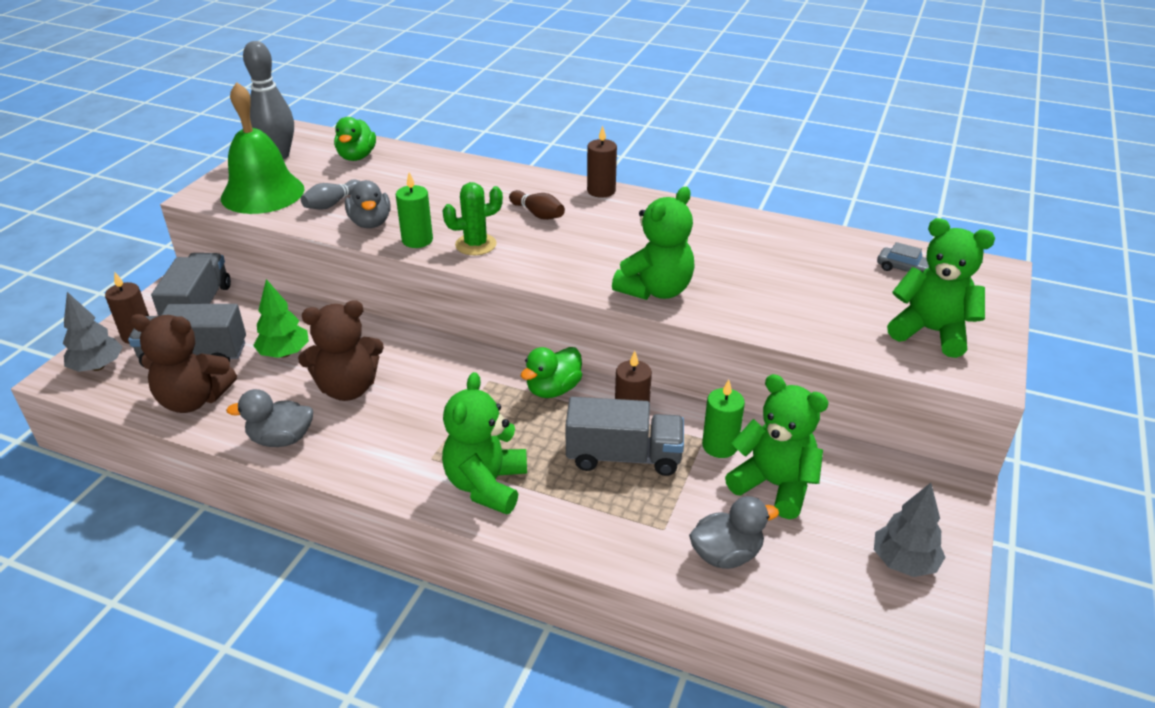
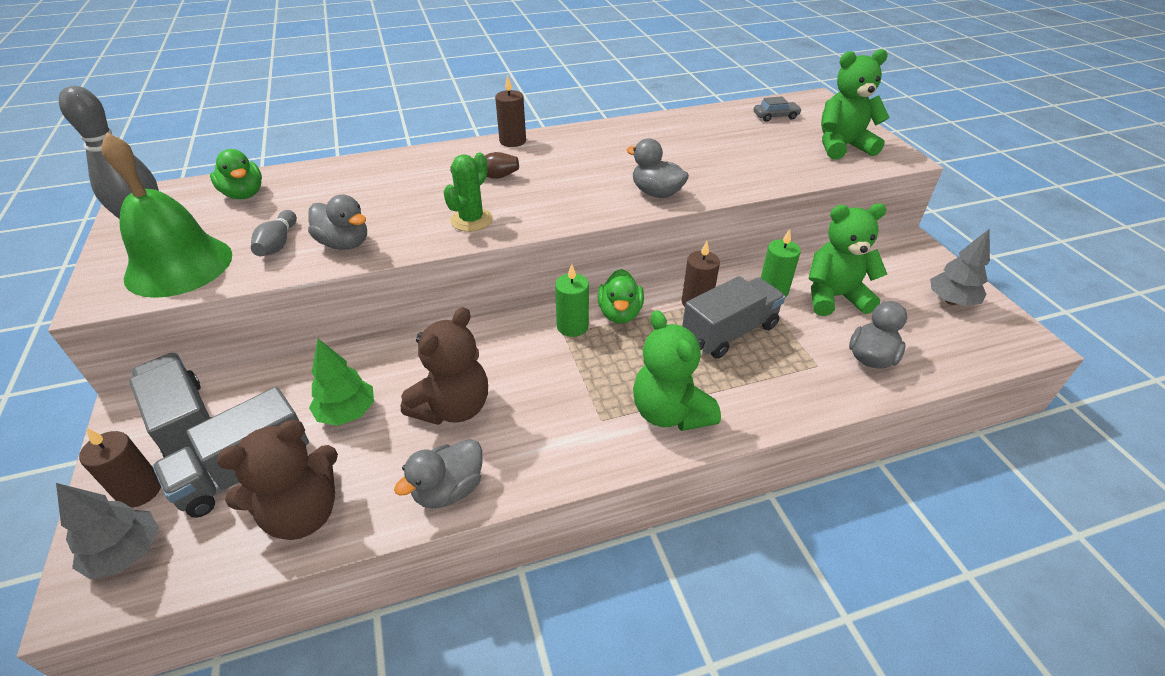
camera: 40 degrees left, 5 degrees up
green candle [396,172,433,248] -> green candle moved to [555,264,589,337]
green teddy bear [612,187,695,300] -> grey duck [627,138,689,198]

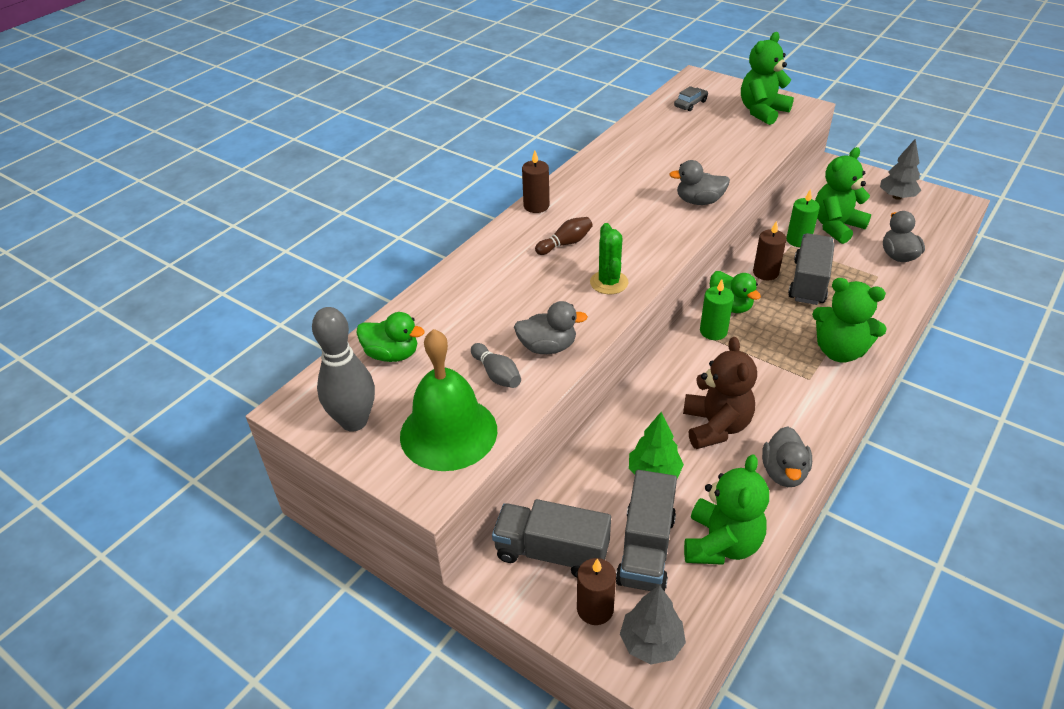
camera: 35 degrees left, 0 degrees up
brown teddy bear [216,420,338,540] -> green teddy bear [684,454,769,565]

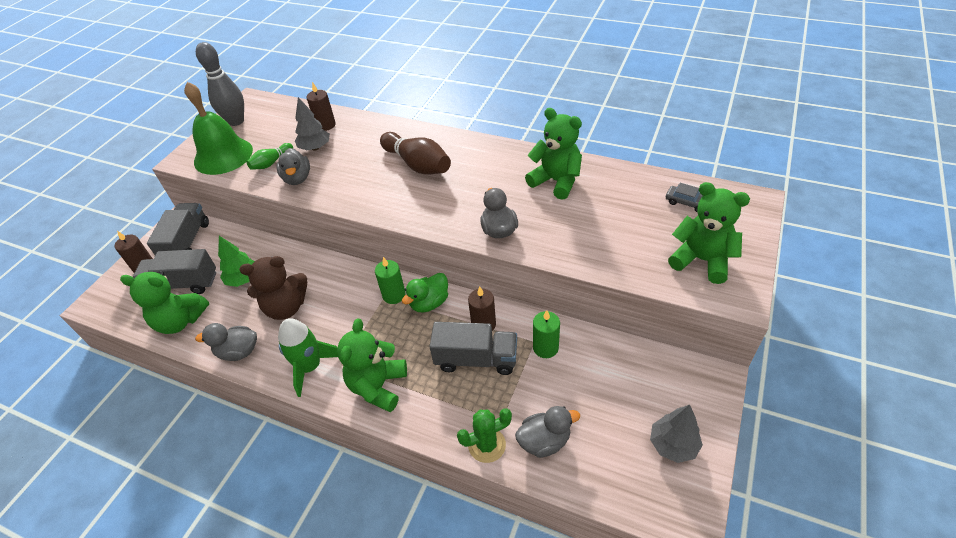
camera: 80 degrees right, 5 degrees up
green duck [356,312,425,362] -> none
grey bowling pin [471,343,521,388] -> green bowling pin [247,143,293,170]
brown candle [522,150,549,213] -> brown candle moved to [307,82,336,131]
brown bowling pin [535,217,593,255] -> brown bowling pin [380,132,451,175], size x1.82
green cactus [590,223,628,294] -> green cactus moved to [457,408,512,463]
grey tree [620,585,686,664] -> grey tree moved to [295,97,330,151]
green teddy bear [815,147,871,244] -> green teddy bear moved to [525,108,582,200]
none -> green rocket [278,318,338,397]

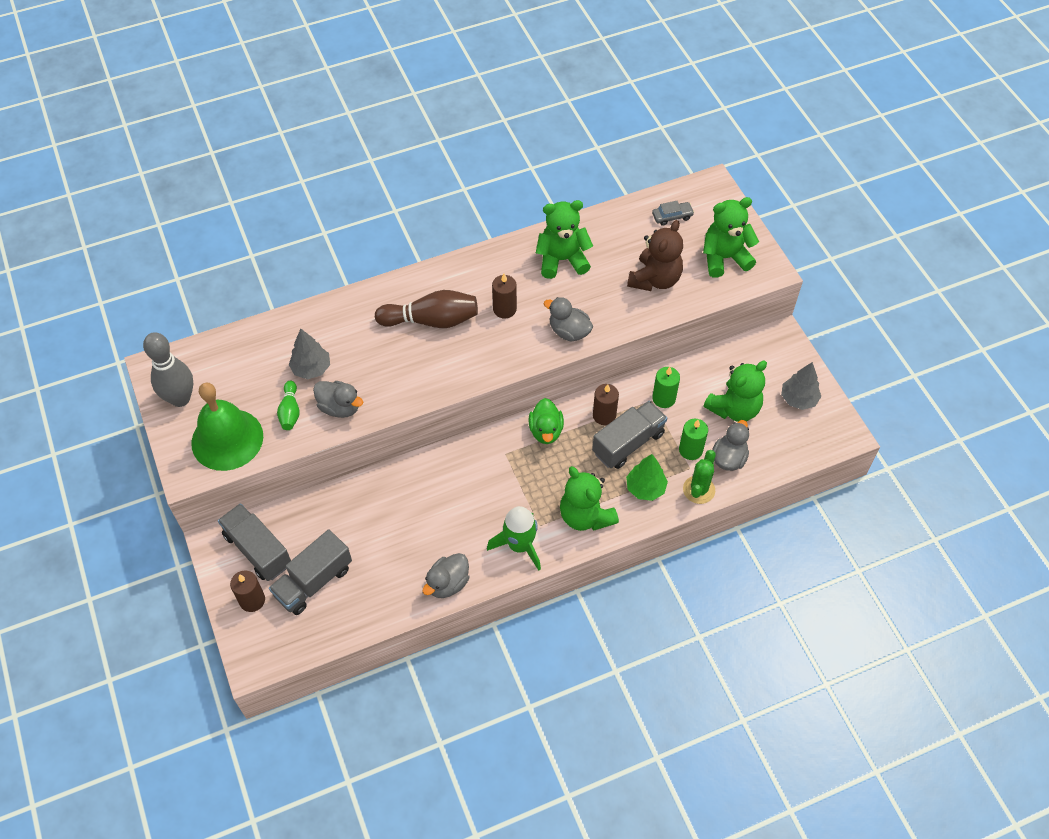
camera: 50 degrees left, 10 degrees up
green teddy bear [120,271,209,334] -> green teddy bear moved to [703,361,767,422]
green tree [218,236,255,287] -> green tree moved to [626,454,668,501]
brown teddy bear [240,256,307,320] -> brown teddy bear moved to [627,220,683,291]
brown candle [307,82,336,131] -> brown candle moved to [492,274,517,319]
green candle [375,257,406,304] -> green candle moved to [679,419,708,460]

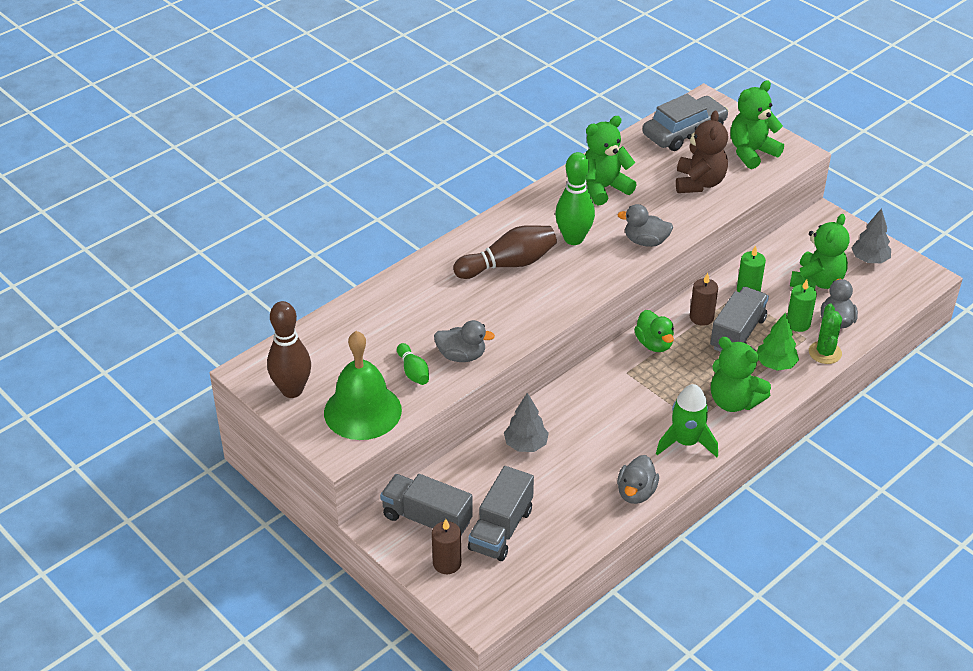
camera: 20 degrees left, 15 degrees down
grey bowling pin [143,332,193,407] -> brown bowling pin [267,301,311,398]
grey tree [289,329,330,379] -> grey tree moved to [504,393,549,452]
brown candle [492,274,517,319] -> green bowling pin [555,152,595,245]
grey car [652,201,694,226] -> grey car [643,94,729,151], size x2.20

